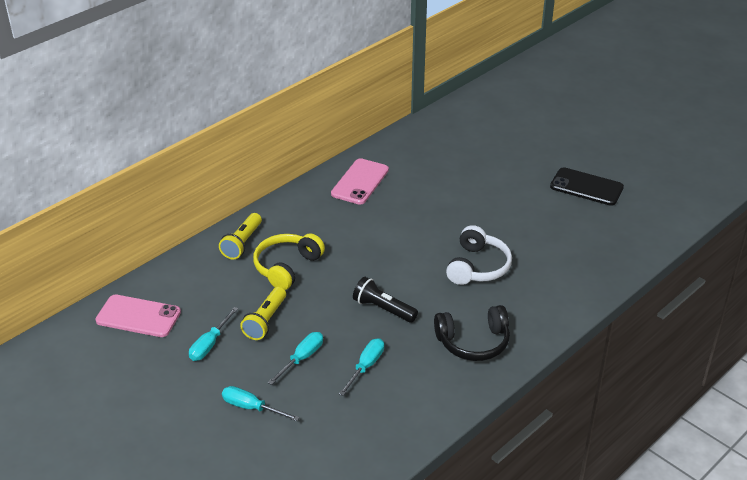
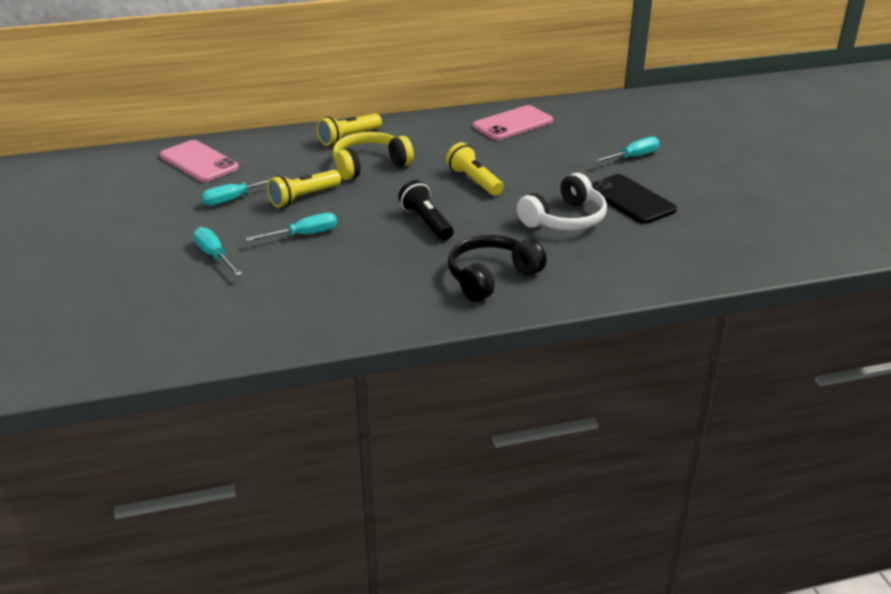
camera: 30 degrees right, 5 degrees down
turquoise screwdriver [339,338,384,396] -> turquoise screwdriver moved to [592,137,660,163]
black headphones [434,305,510,361] -> black headphones turned 120 degrees clockwise [448,235,547,302]
black phone [550,167,624,206] -> black phone moved to [591,174,677,224]
none -> yellow flashlight [446,142,504,196]

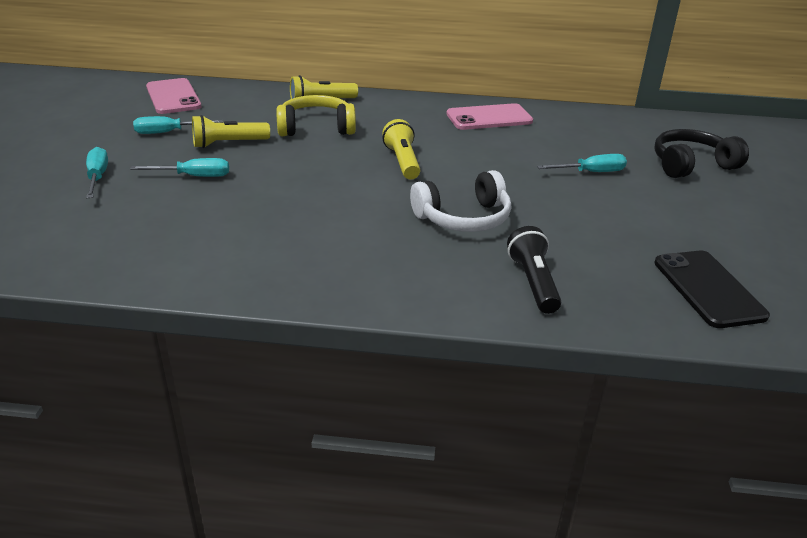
camera: 20 degrees right, 0 degrees up
black flashlight [398,180,453,241] -> black flashlight moved to [507,226,561,314]
black headphones [448,235,547,302] -> black headphones moved to [654,129,749,178]
black phone [591,174,677,224] -> black phone moved to [654,250,770,328]

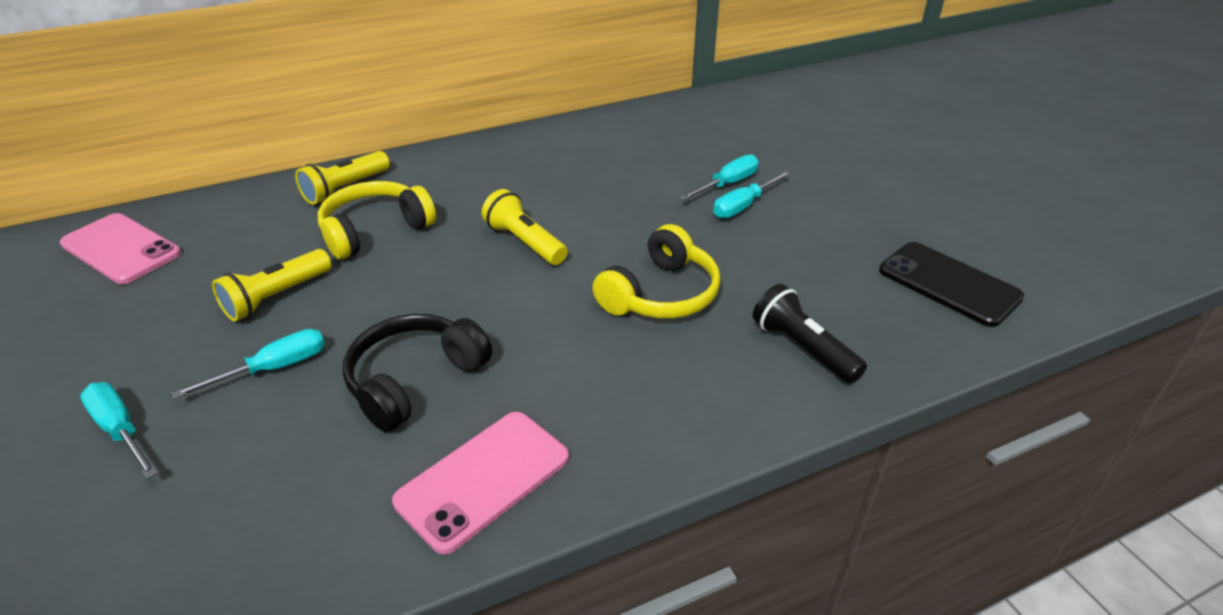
camera: 30 degrees left, 5 degrees up
turquoise screwdriver [133,116,223,134] -> turquoise screwdriver moved to [713,170,791,218]
white headphones [410,170,511,232] -> yellow headphones [592,224,721,319]
pink phone [446,103,533,130] -> pink phone moved to [392,412,569,554]
black headphones [654,129,749,178] -> black headphones moved to [343,314,492,432]

